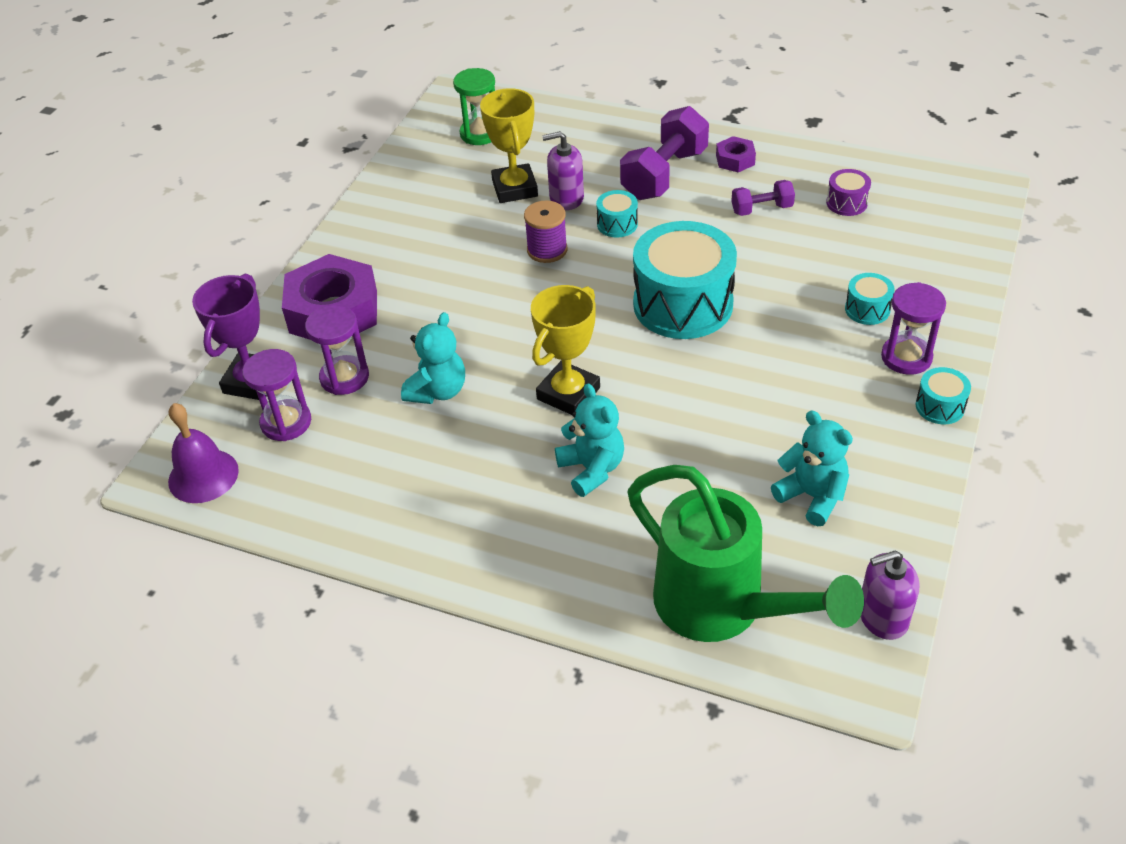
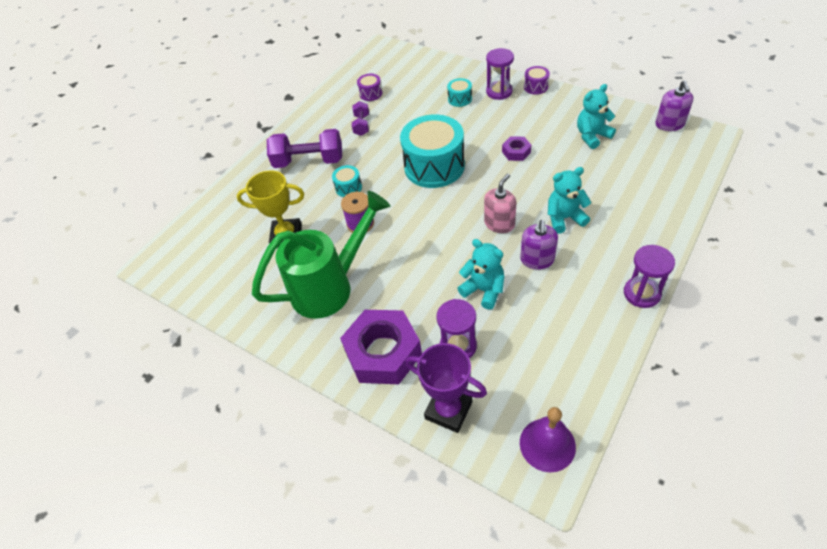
camera: 75 degrees left, 5 degrees up
purple hourglass [242,349,311,441] -> purple hourglass moved to [624,245,675,308]
green hourglass [453,68,495,145] -> none
yellow trophy [531,285,600,415] -> pink soap dispenser [484,173,517,233]
purple soap dispenser [542,131,584,210] -> purple soap dispenser moved to [520,220,558,269]
purple dumbbell [620,106,709,200] -> purple dumbbell turned 45 degrees counterclockwise [267,129,342,168]
green watering can [627,465,864,642] -> green watering can moved to [252,191,390,319]
purple nut [716,136,756,173] -> purple nut moved to [502,136,531,161]
turquoise drum [916,367,971,424] -> purple drum [524,66,550,95]

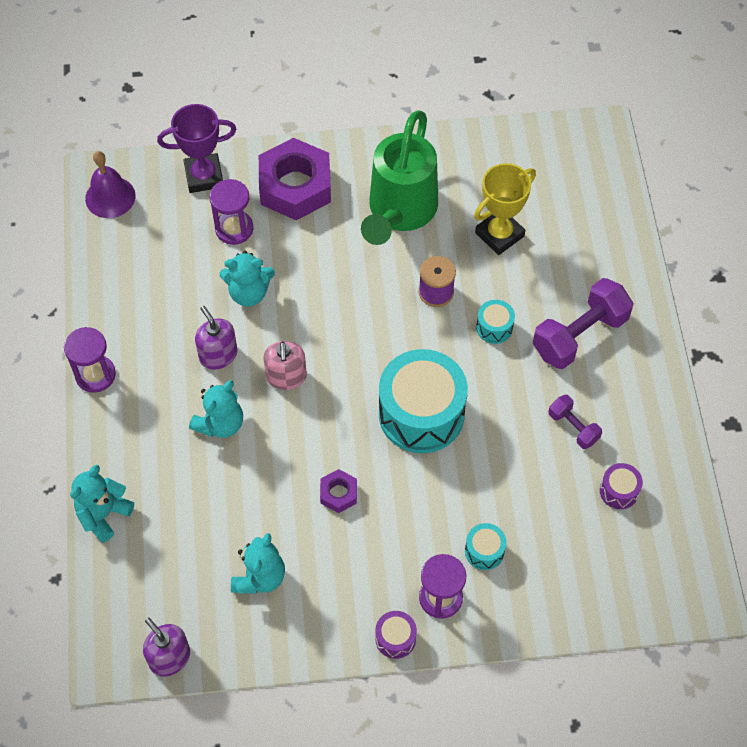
camera: 135 degrees right, 10 degrees up
none -> turquoise teddy bear [70,465,134,543]

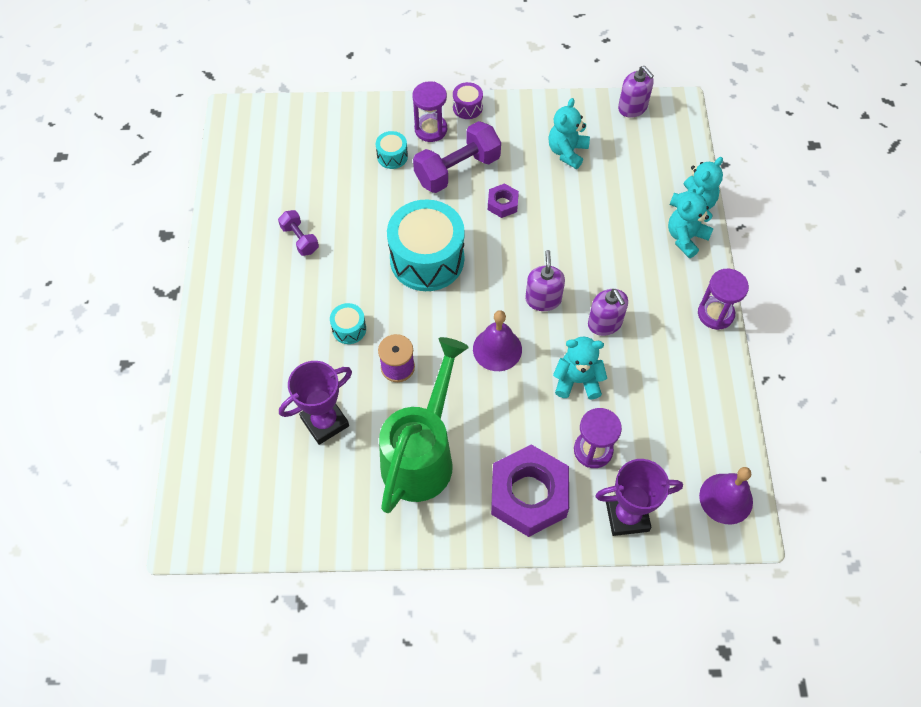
camera: 175 degrees left, 0 degrees up
turquoise teddy bear [189,380,243,438] -> turquoise teddy bear moved to [668,186,714,258]
pink soap dispenser [263,341,307,390] -> purple soap dispenser [525,250,565,311]
yellow trophy [474,163,536,255] -> purple trophy [279,361,352,445]
purple dumbbell [533,278,634,369] -> purple dumbbell moved to [413,121,501,193]
purple drum [600,463,643,509] -> none
none -> purple bell [473,310,522,371]

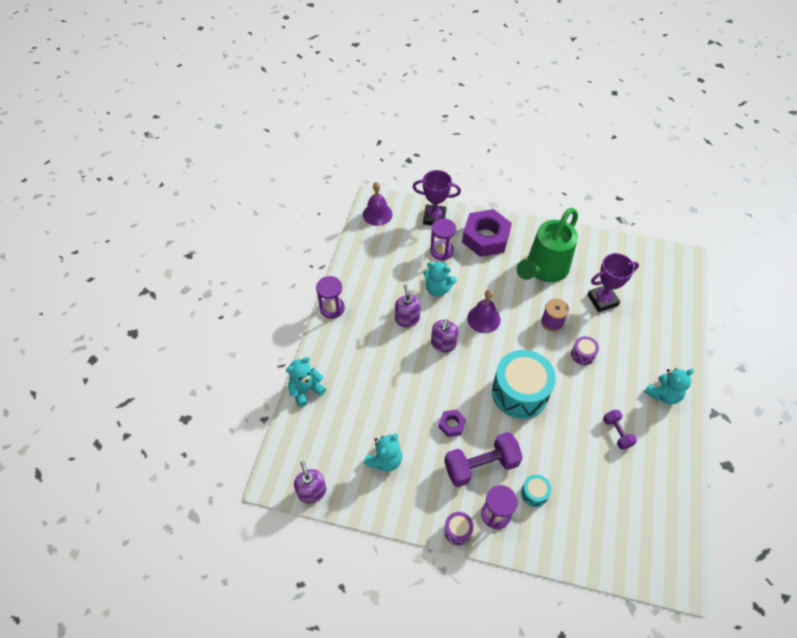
camera: 165 degrees left, 5 degrees down
turquoise drum [330,303,366,344] -> purple drum [571,336,599,365]
turquoise teddy bear [668,186,714,258] -> turquoise teddy bear moved to [644,368,694,405]

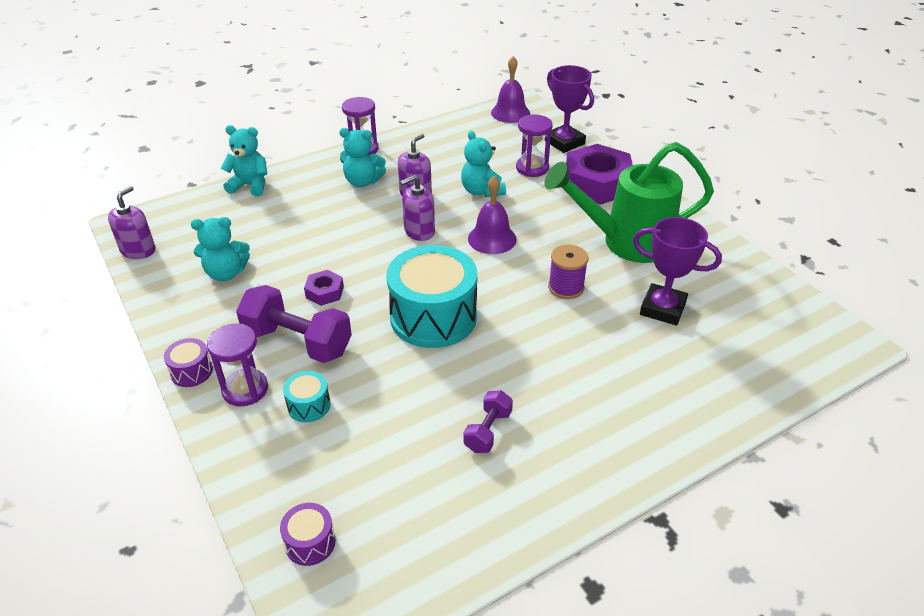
camera: 45 degrees right, 15 degrees down
purple drum [571,336,599,365] -> purple drum moved to [280,503,336,566]
turquoise teddy bear [644,368,694,405] -> turquoise teddy bear moved to [339,128,386,187]

